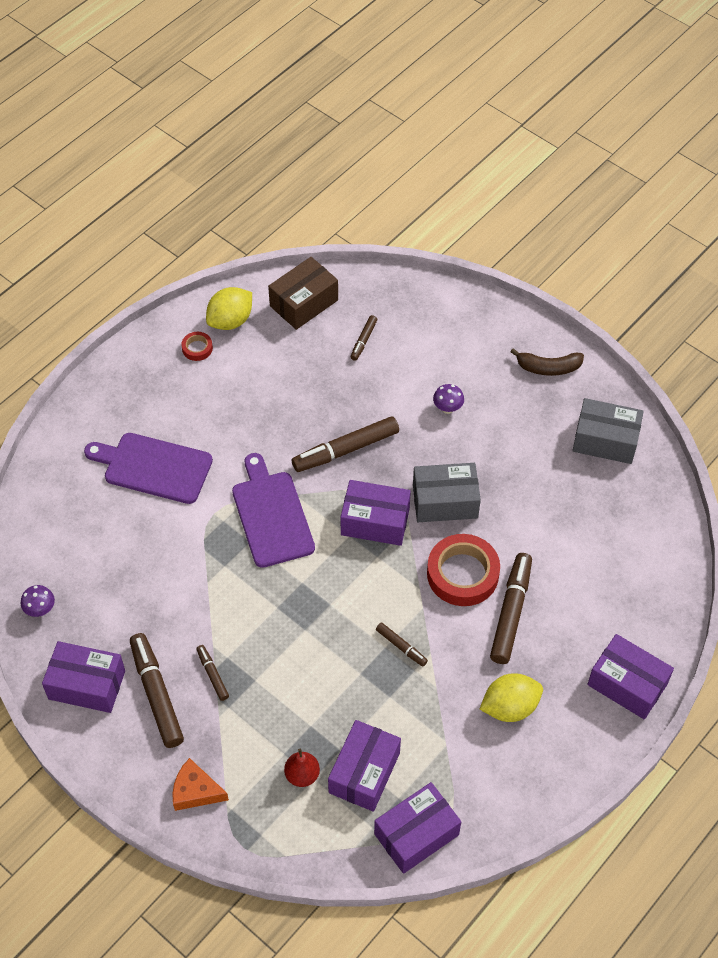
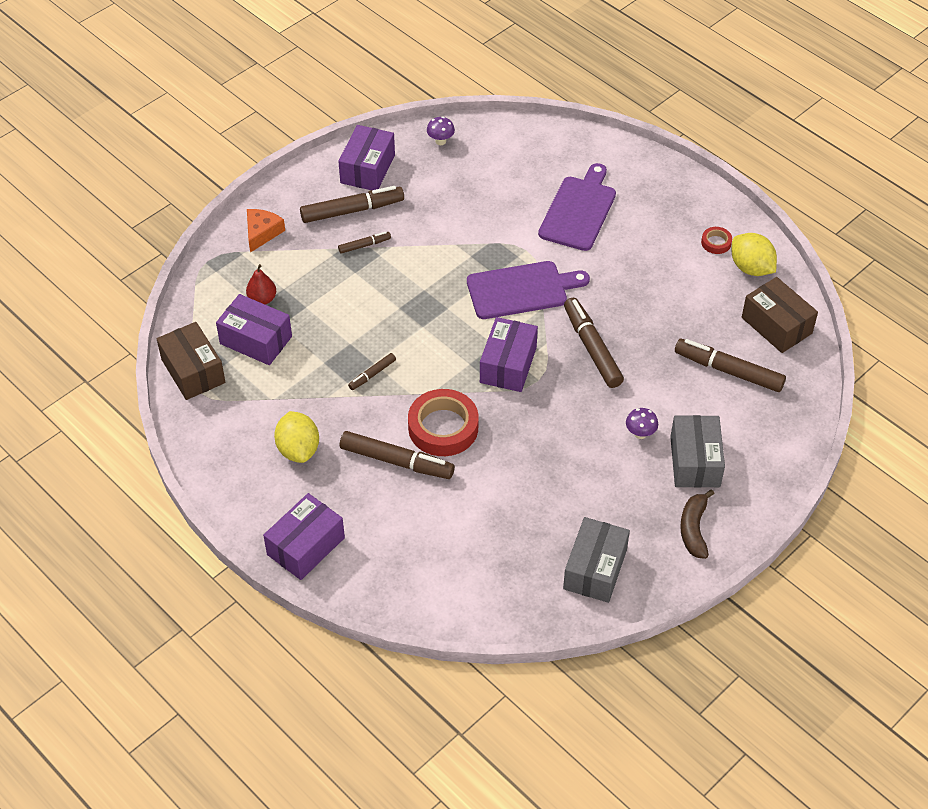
camera: 95 degrees right, 5 degrees down
brown marker [350,315,377,361] -> brown marker [675,339,786,392], size x1.97
purple box [374,782,461,874] -> brown box [157,322,226,400]
grey box [413,463,481,522] -> grey box moved to [670,415,725,488]

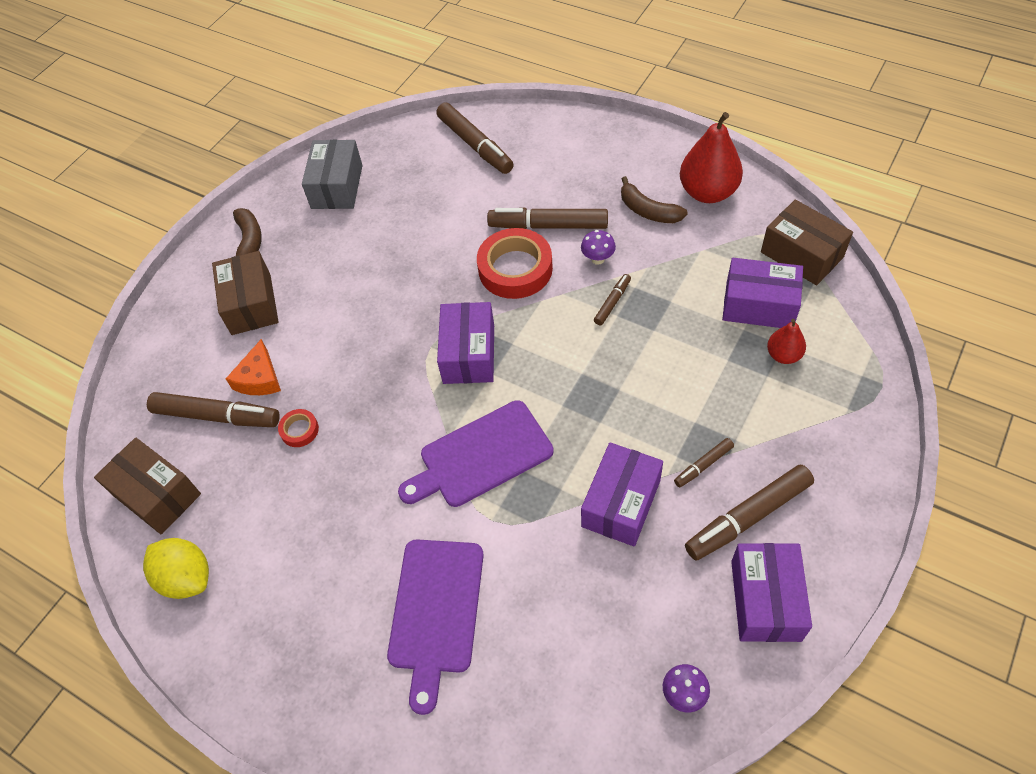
camera: 170 degrees right, 5 degrees up
orange cheese [247,209,285,253] -> orange cheese moved to [226,339,281,395]
purple box [263,493,345,580] -> purple box moved to [581,442,663,547]
yellow lemon [274,411,319,463] -> brown banana [621,176,688,223]
brown marker [564,298,624,388] -> brown marker moved to [436,102,514,174]
purple mushroom [626,408,658,439] -> purple mushroom moved to [581,230,616,265]
grey box [670,415,725,488] -> brown box [212,251,279,335]
red tape [701,227,732,254] -> red tape moved to [278,409,319,447]
none -> red pear [680,112,743,203]

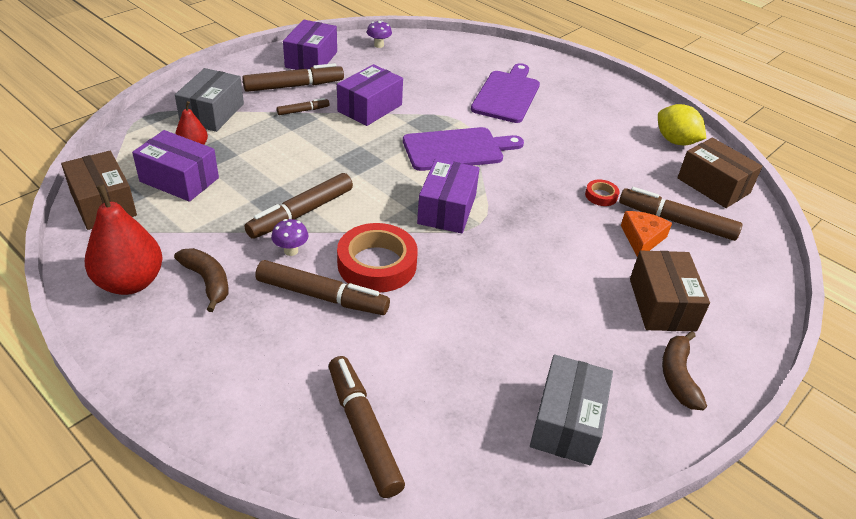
camera: 175 degrees left, 15 degrees down
brown marker [594,274,631,325] -> brown marker [245,173,353,239], size x1.97
none -> grey box [175,68,244,132]

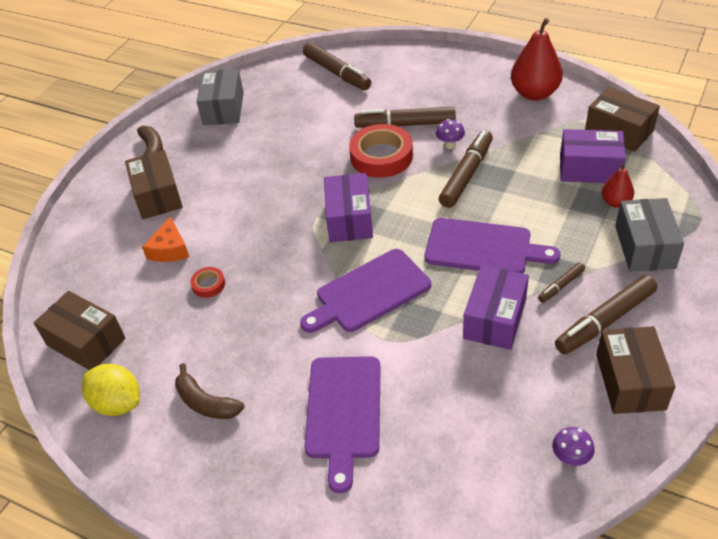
camera: 170 degrees right, 5 degrees up
brown banana [174,248,228,312] -> brown banana moved to [175,363,244,419]
purple box [283,20,337,70] -> brown box [596,326,676,414]
brown marker [619,187,742,241] -> none
none -> purple cutting board [424,218,561,273]

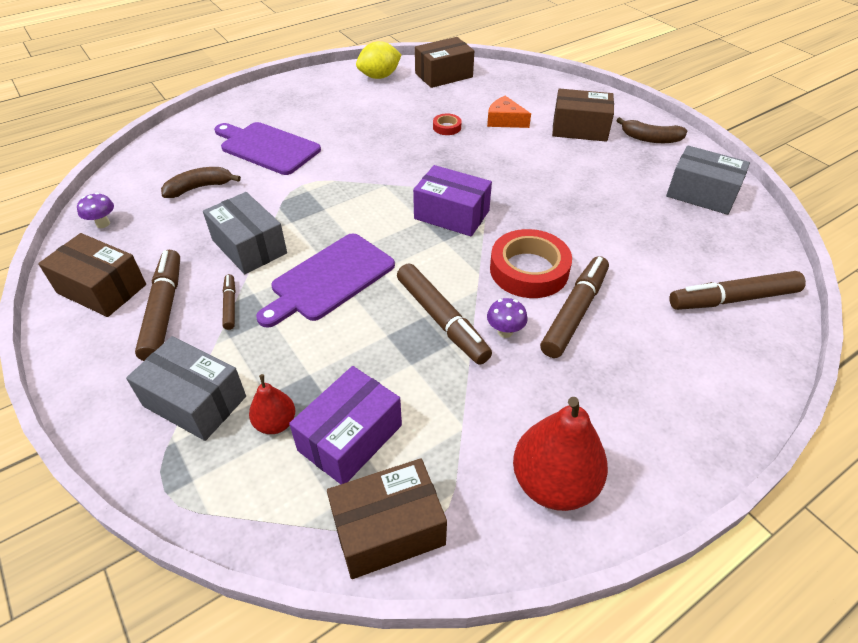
camera: 115 degrees right, 0 degrees up
brown banana [175,363,244,419] -> brown banana moved to [161,167,241,198]
purple cutting board [300,249,431,333] -> none
purple box [463,265,529,350] -> grey box [203,192,287,274]

